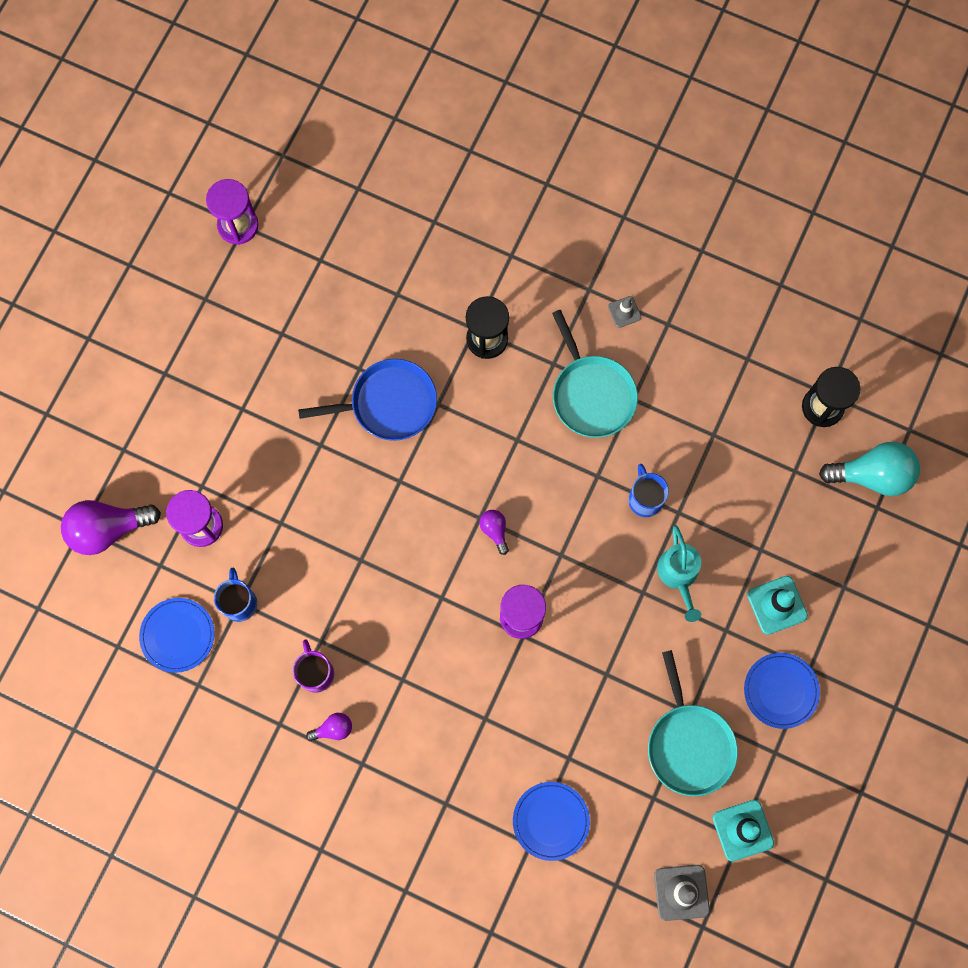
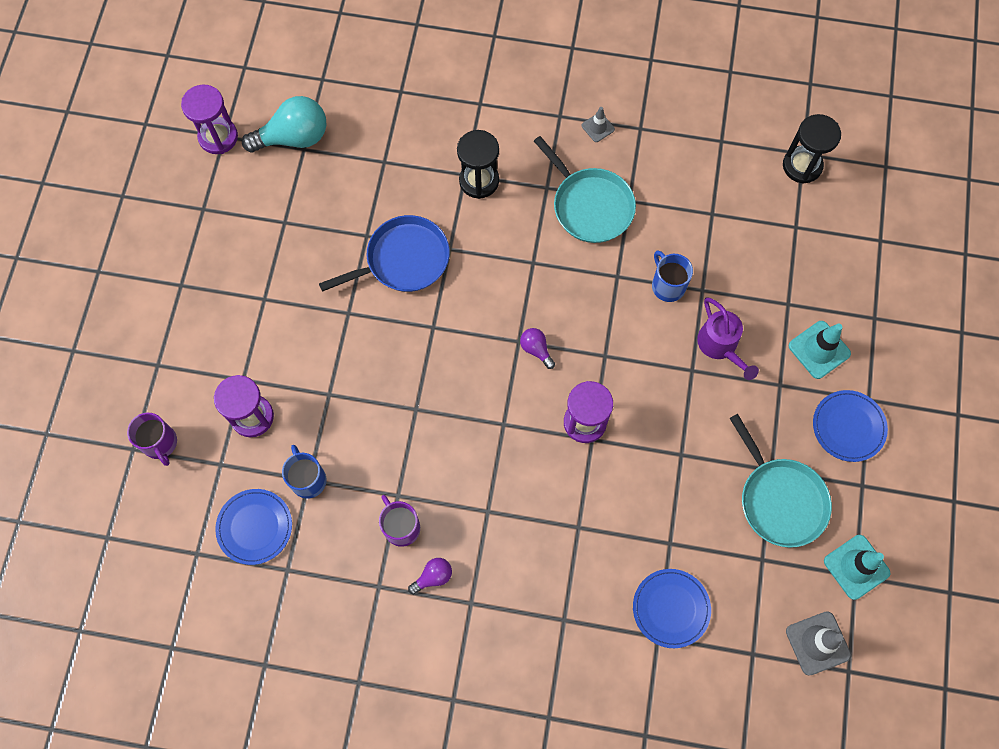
camera: 15 degrees left, 5 degrees down
purple light bulb [61,500,161,555] -> purple mug [127,413,177,466]
turquoise watering can [657,525,701,622] -> purple watering can [697,297,759,380]
turquoise light bulb [819,442,920,496] -> turquoise light bulb moved to [242,96,326,152]

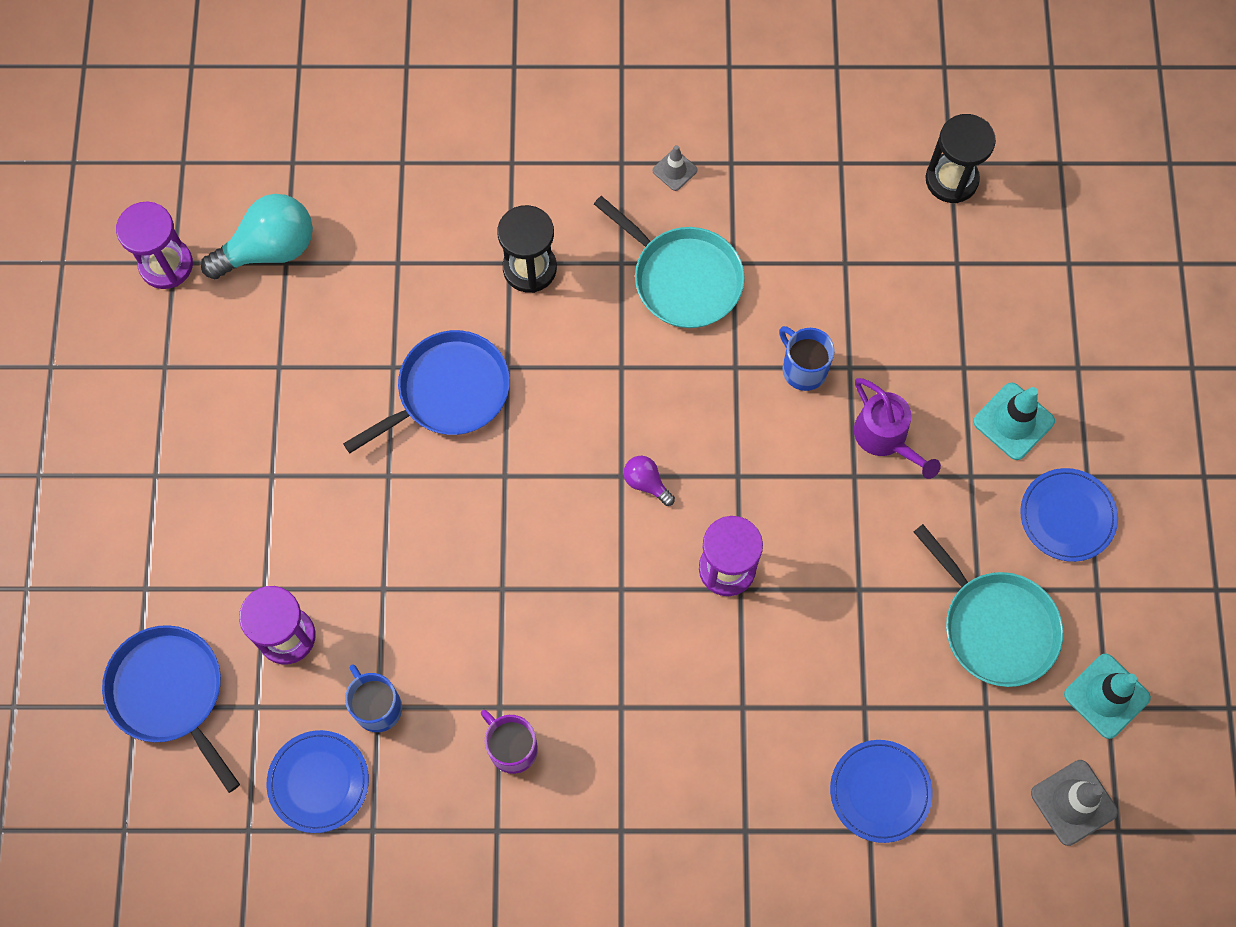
camera: 10 degrees left, 0 degrees up
purple mug [127,413,177,466] -> blue pan [102,625,240,793]
purple light bulb [408,558,452,595] -> none

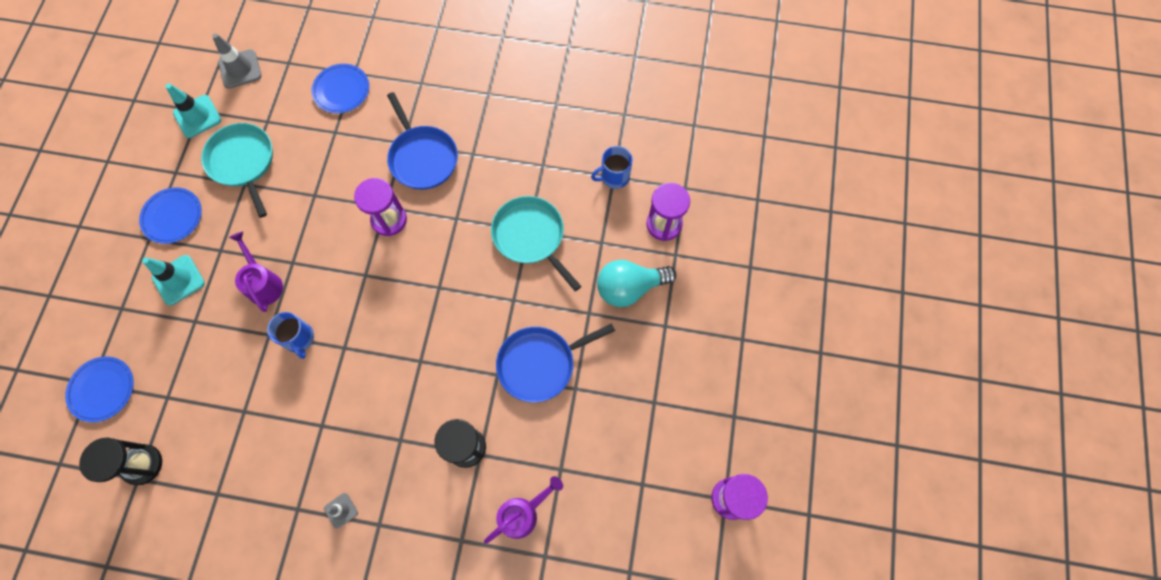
camera: 170 degrees left, 0 degrees up
blue pan [102,625,240,793] -> blue pan moved to [387,92,458,190]
turquoise light bulb [201,194,313,279] -> turquoise light bulb moved to [597,260,676,307]
blue plate [267,730,369,833] -> blue plate moved to [65,356,134,422]
blue mug [345,664,402,732] -> blue mug turned 90 degrees clockwise [591,146,633,189]
purple mug [481,710,538,774] -> none
turquoise pan [594,196,745,328] -> turquoise pan moved to [491,196,581,291]
purple light bulb [624,456,675,506] -> none
none -> purple watering can [484,476,563,544]

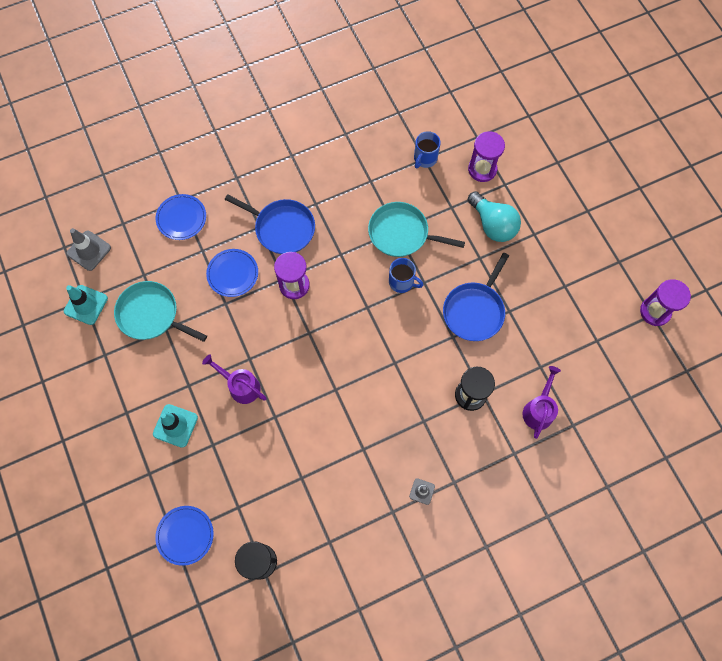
camera: 35 degrees left, 0 degrees up
blue plate [139,187,202,244] -> blue plate moved to [206,249,258,297]
blue mug [267,312,314,359] -> blue mug moved to [389,258,423,293]
turquoise light bulb [597,260,676,307] -> turquoise light bulb turned 75 degrees counterclockwise [468,191,521,242]

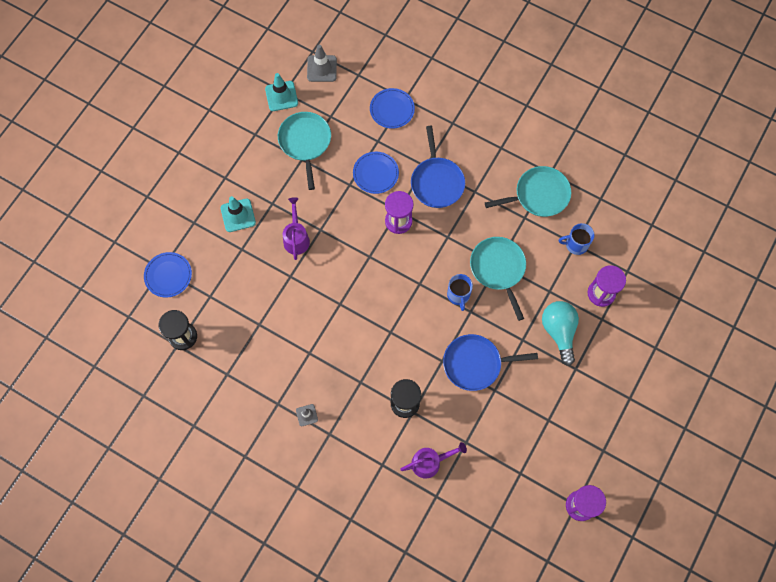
camera: 55 degrees right, 0 degrees up
turquoise light bulb [468,191,521,242] -> turquoise light bulb turned 150 degrees clockwise [542,301,579,366]
none -> turquoise pan [485,166,571,217]

